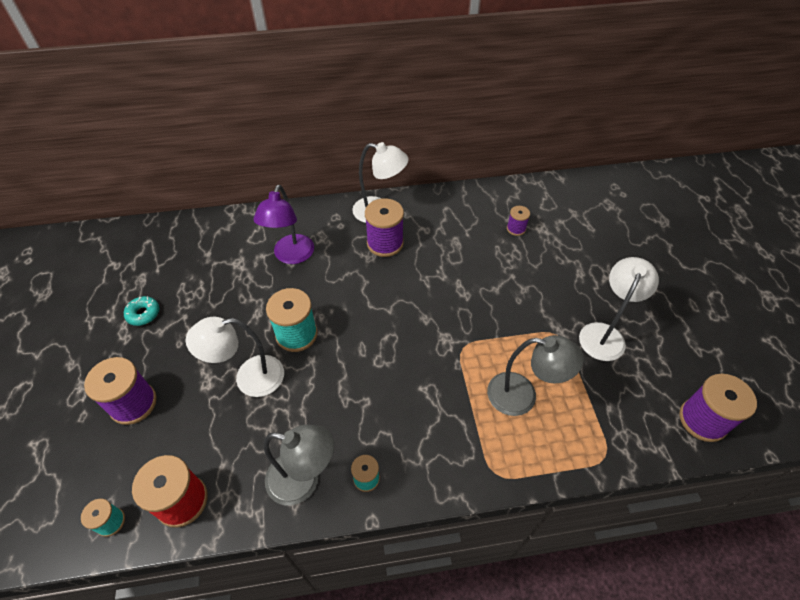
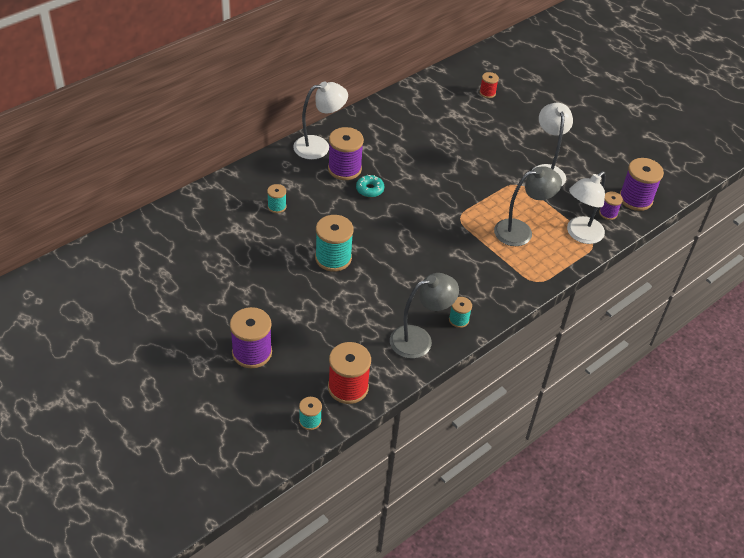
camera: 35 degrees left, 5 degrees down
turquoise donut [124,296,159,326] -> turquoise donut moved to [356,174,384,197]
white lamp [186,317,284,397] -> white lamp moved to [567,171,606,244]
purple lamp [253,185,314,264] -> turquoise spool [267,184,286,213]
purple spool [507,206,530,236] -> purple spool moved to [599,192,623,220]
none -> red spool [480,72,499,98]

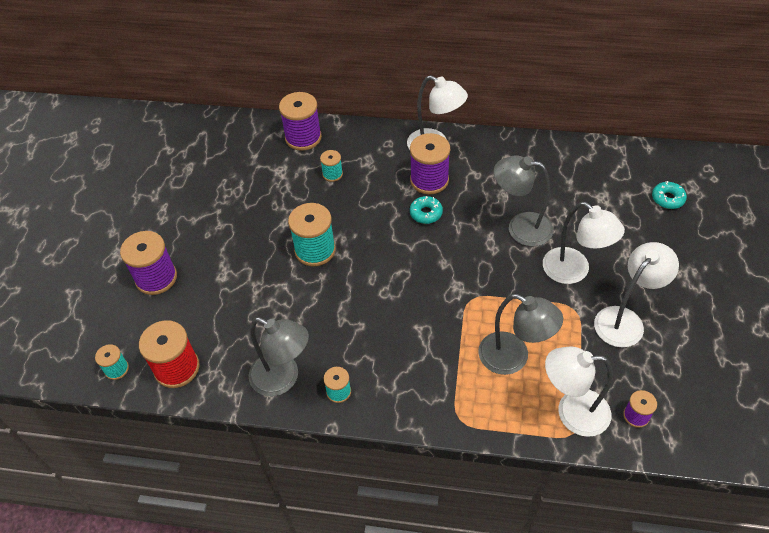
camera: 55 degrees right, 5 degrees up
red spool [480,72,499,98] -> turquoise donut [652,181,687,209]
purple spool [620,158,664,211] -> purple spool moved to [279,92,322,151]
none -> grey lamp [494,155,553,247]
none -> white lamp [543,202,625,284]

